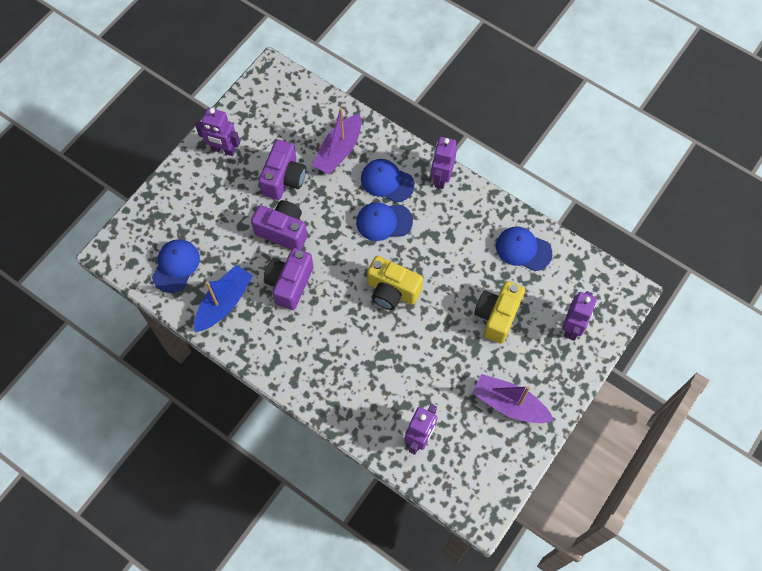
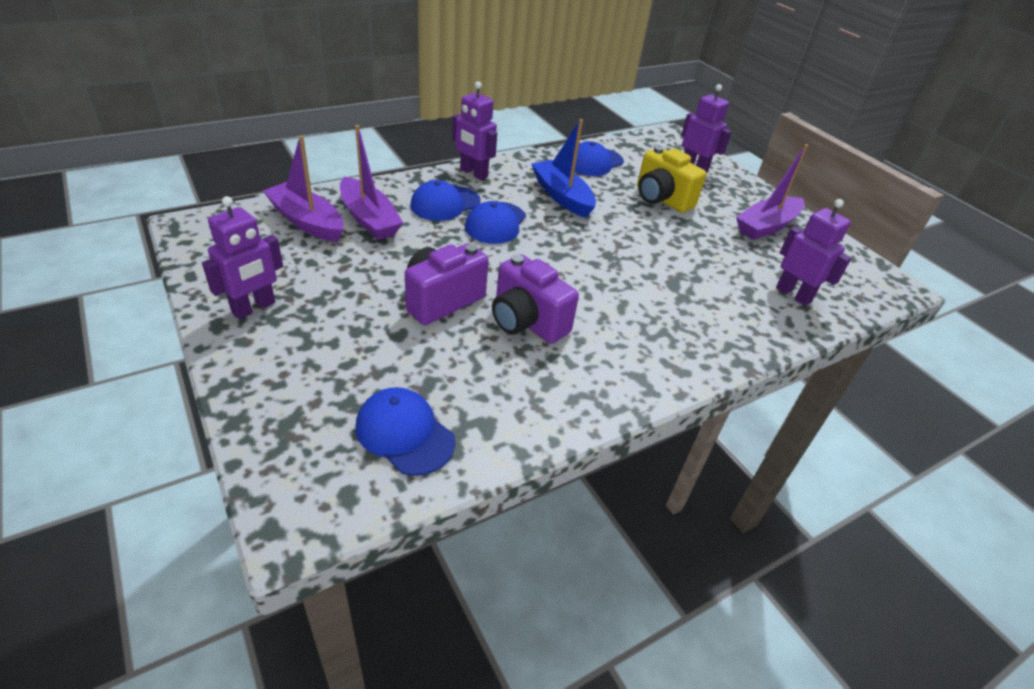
camera: 70 degrees left, 25 degrees down
blue boat [194,265,253,332] -> blue boat moved to [531,119,596,218]
purple camera [259,140,306,200] -> none
yellow camera [367,256,423,310] -> none
none -> purple boat [263,135,344,242]

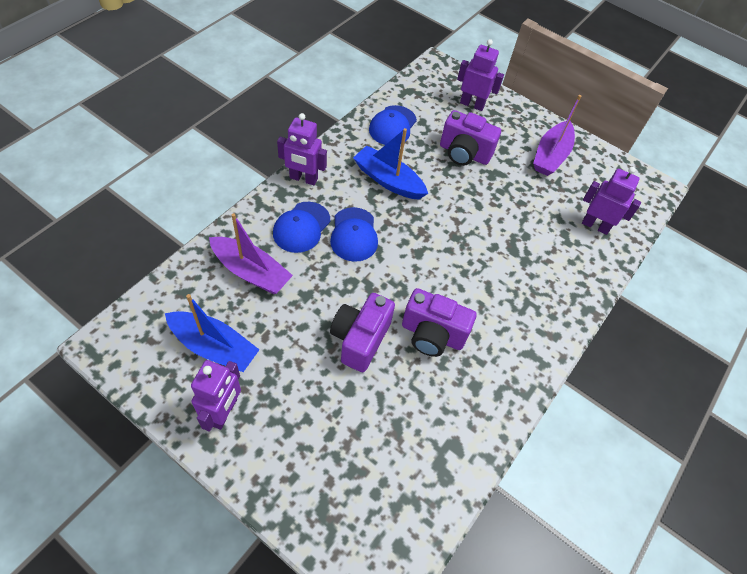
camera: 25 degrees left, 15 degrees up
purple boat [263,135,344,242] -> none
blue cap [356,387,456,476] -> none
yellow camera [637,146,706,213] -> purple camera [440,110,501,166]
none -> blue boat [165,294,260,372]

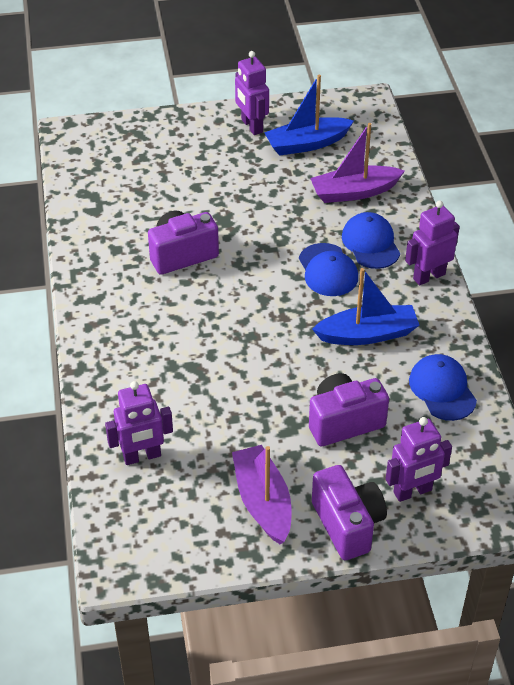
camera: 140 degrees right, 10 degrees down
blue cap [330,207,378,262] -> blue cap turned 150 degrees counterclockwise [299,243,358,296]
purple camera [330,293,395,372] -> purple camera moved to [312,465,387,560]

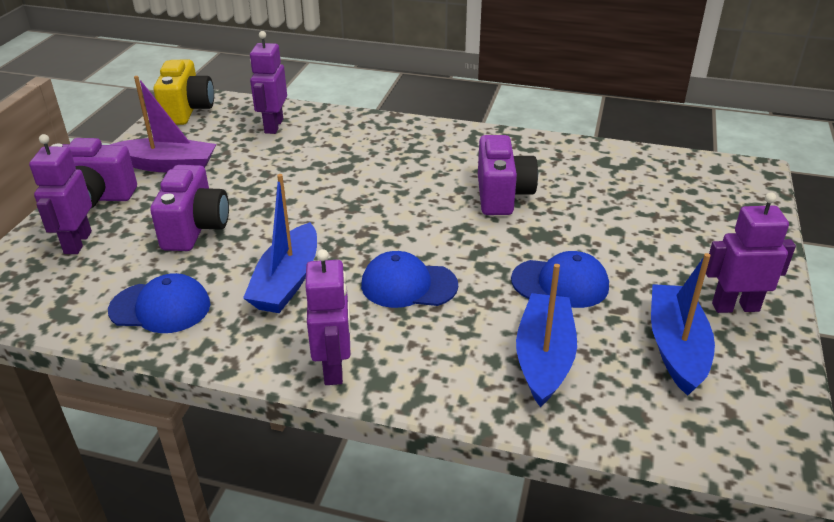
camera: 115 degrees right, 10 degrees down
purple boat [310,123,405,203] -> blue boat [516,264,577,407]
blue cap [342,212,400,269] -> blue cap moved to [511,251,609,308]
none -> yellow camera [154,60,214,125]

